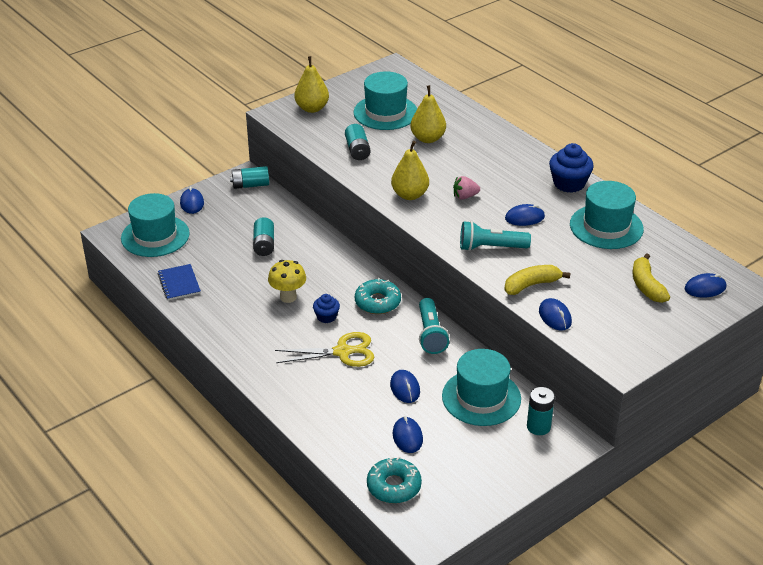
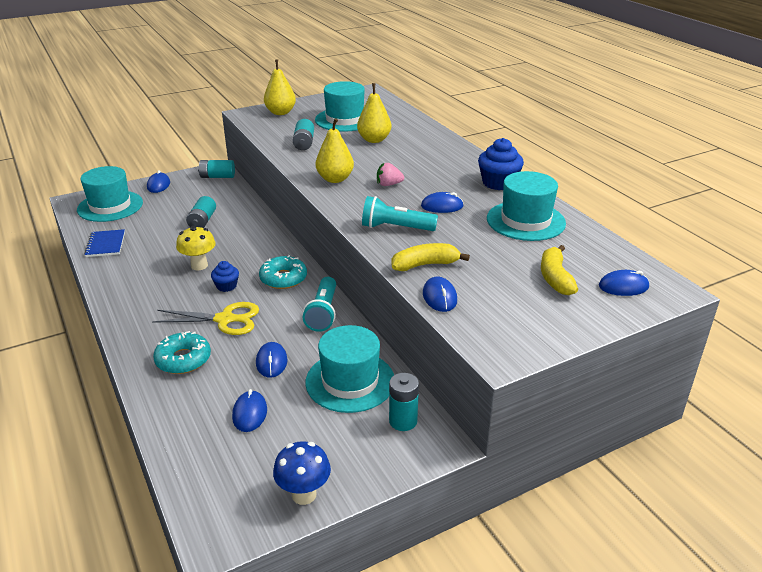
camera: 10 degrees right, 5 degrees down
turquoise donut [367,457,422,503] -> turquoise donut moved to [153,331,211,374]
none -> blue mushroom [273,441,331,505]

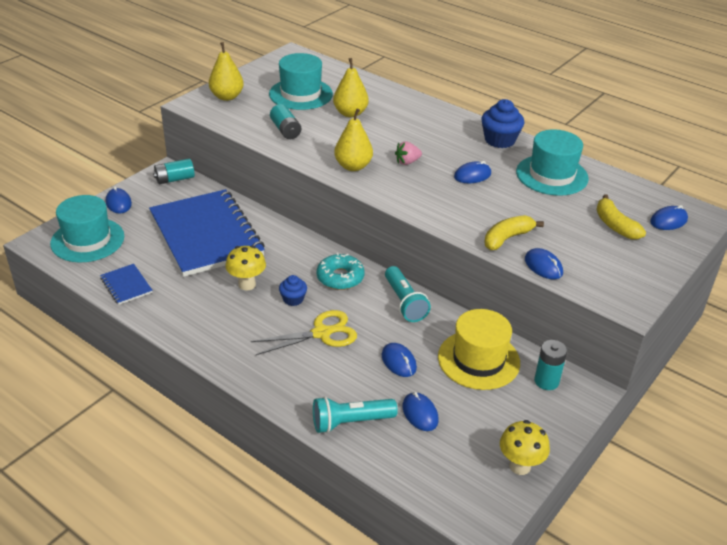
camera: 25 degrees left, 5 degrees up
turquoise donut [153,331,211,374] -> none
turquoise battery [186,196,216,228] -> blue notebook [149,189,265,277]
blue mushroom [273,441,331,505] -> yellow mushroom [500,420,550,475]
turquoise hat [305,325,394,413] -> yellow hat [438,309,520,390]
turquoise flashlight [362,196,438,231] -> turquoise flashlight moved to [313,396,398,433]

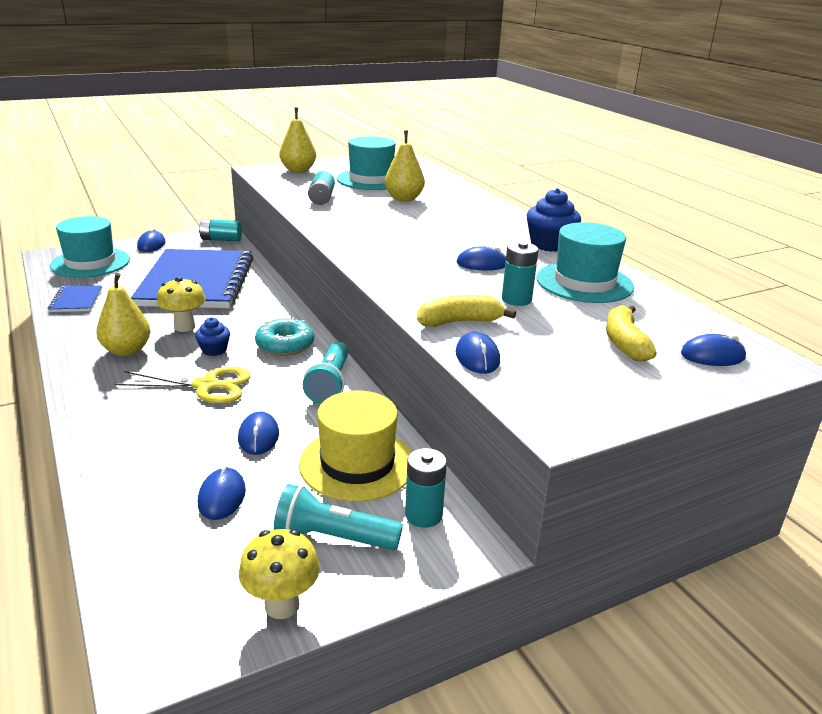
camera: 25 degrees right, 10 degrees down
turquoise flashlight [313,396,398,433] -> turquoise flashlight moved to [274,484,403,550]
yellow pear [334,109,373,171] -> yellow pear moved to [96,273,151,356]
pink strawberry [395,141,422,165] -> none
none -> turquoise battery [502,242,539,306]

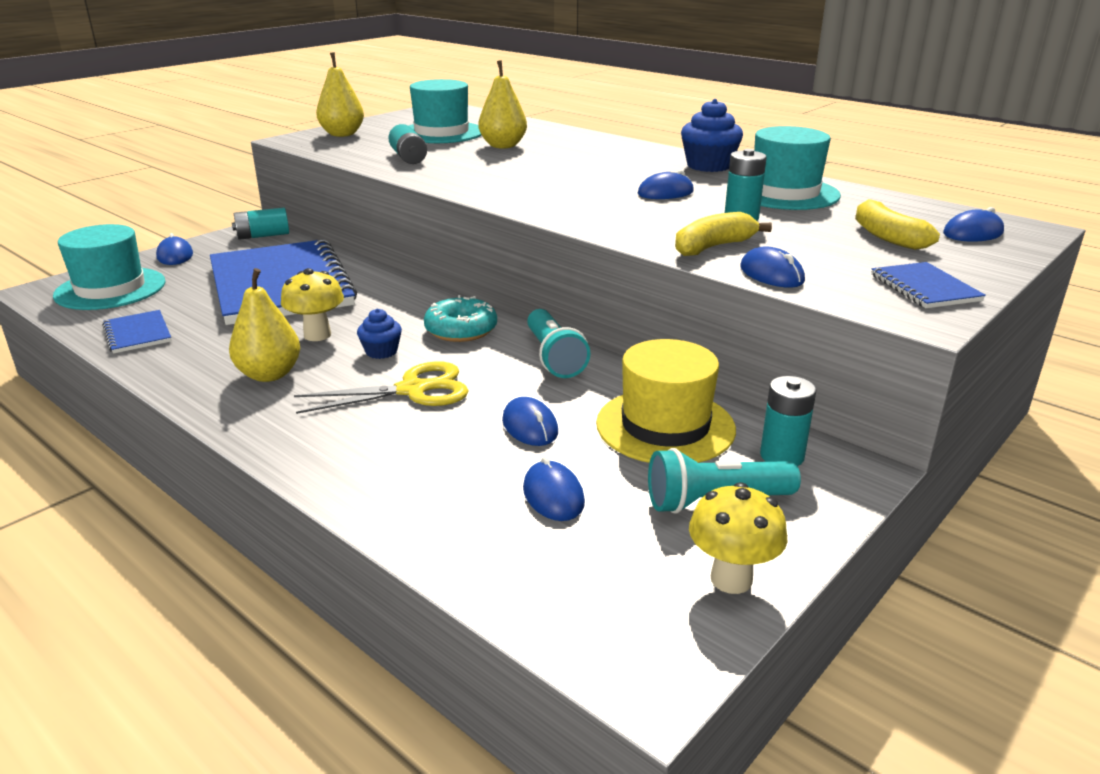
camera: 20 degrees left, 0 degrees up
none -> blue notebook [871,262,986,308]

